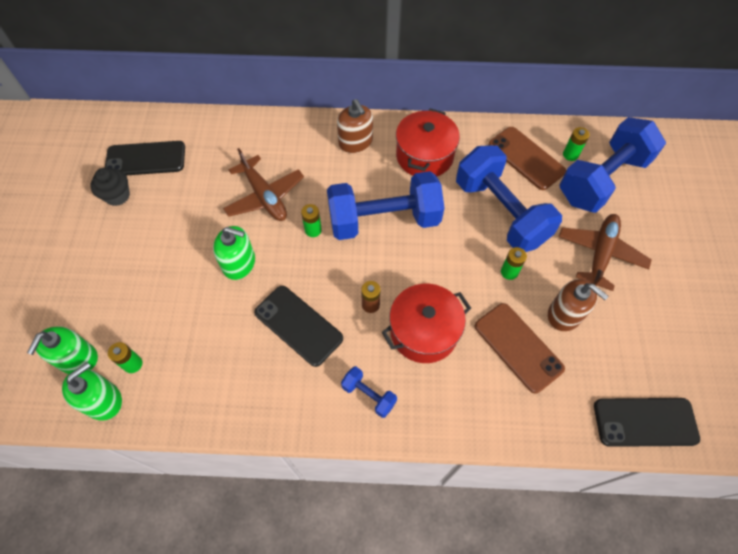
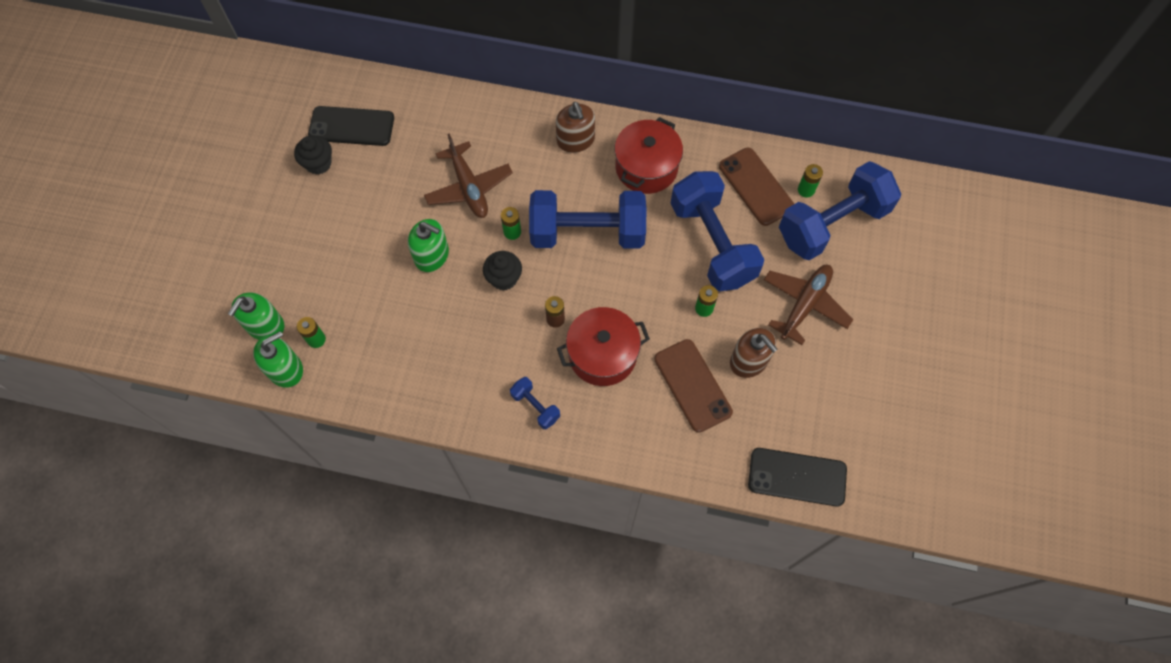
camera: 10 degrees right, 5 degrees up
black phone [254,286,343,367] -> none
none -> black cupcake [483,251,522,291]

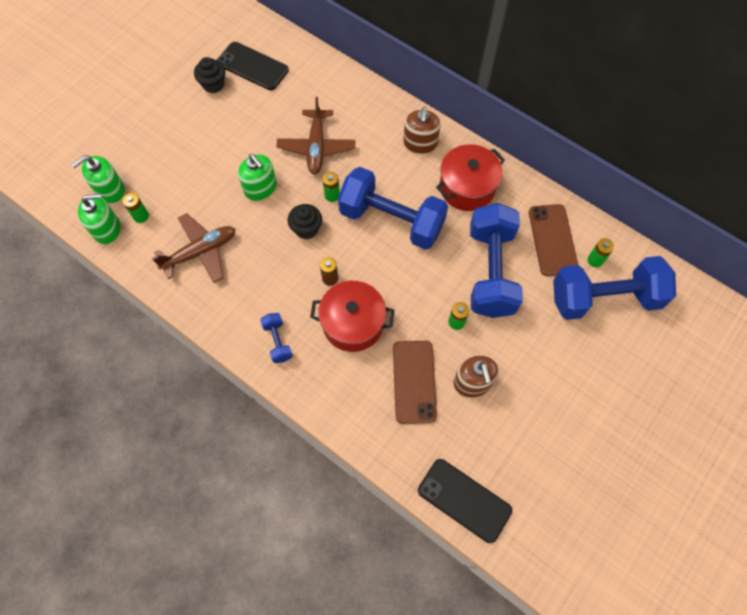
camera: 25 degrees right, 0 degrees up
brown plane [764,265,853,345] -> brown plane moved to [152,213,235,283]

